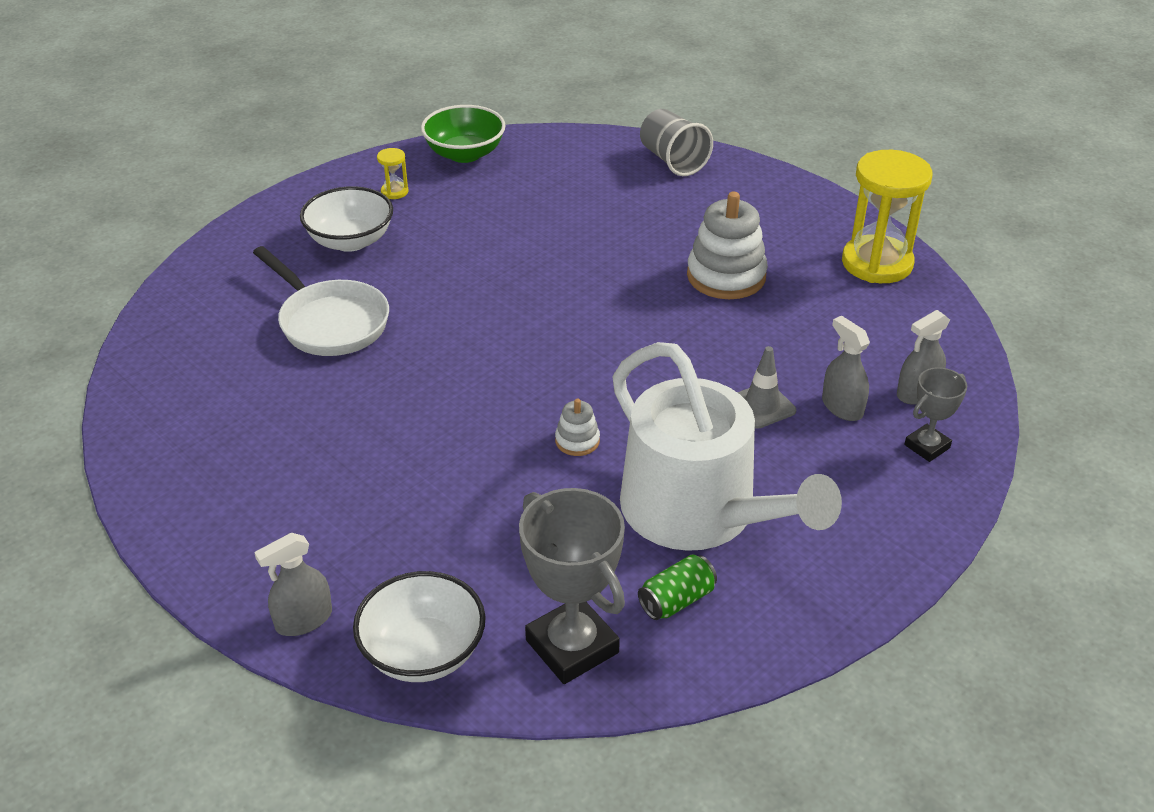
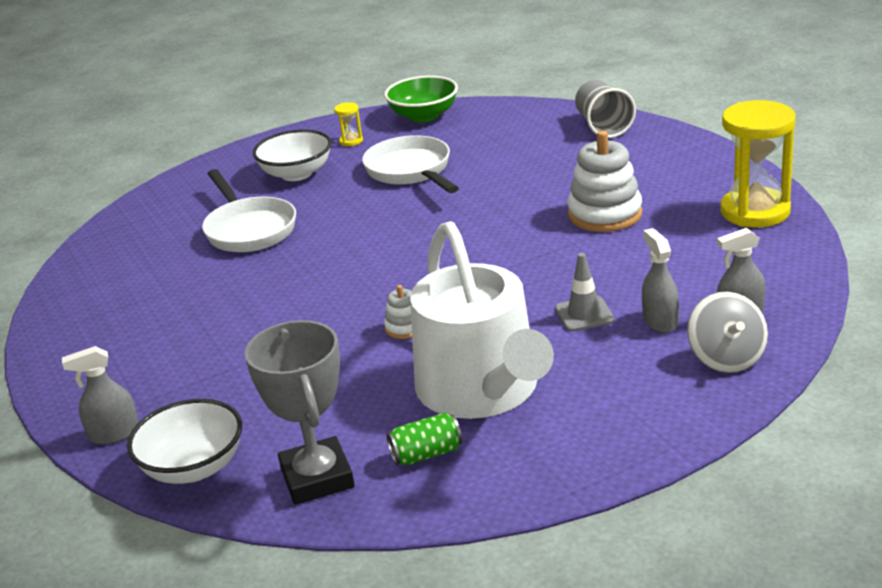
camera: 20 degrees right, 10 degrees down
grey trophy [904,367,967,462] -> grey spinning top [687,291,768,373]
none -> white pan [362,135,459,193]

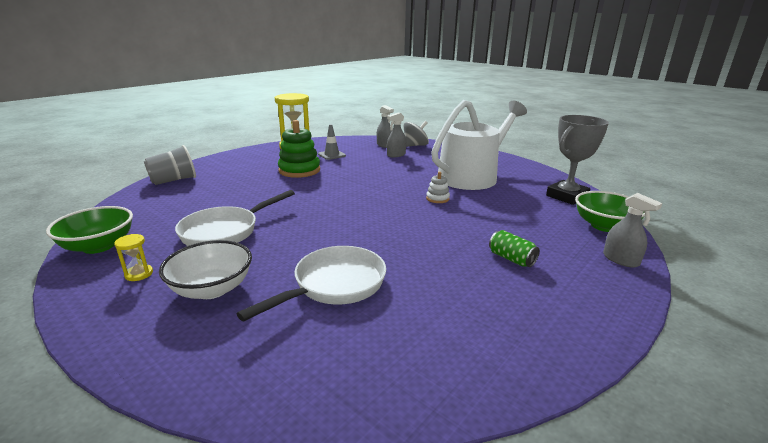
camera: 115 degrees left, 5 degrees down
white bowl [127,399,242,484] -> green bowl [575,191,645,232]
green can [387,413,462,465] -> green can moved to [489,230,540,267]
grey traffic cone [555,253,614,331] -> grey traffic cone moved to [318,124,346,160]
white stacking toy [567,131,642,232] -> green stacking toy [278,120,320,178]

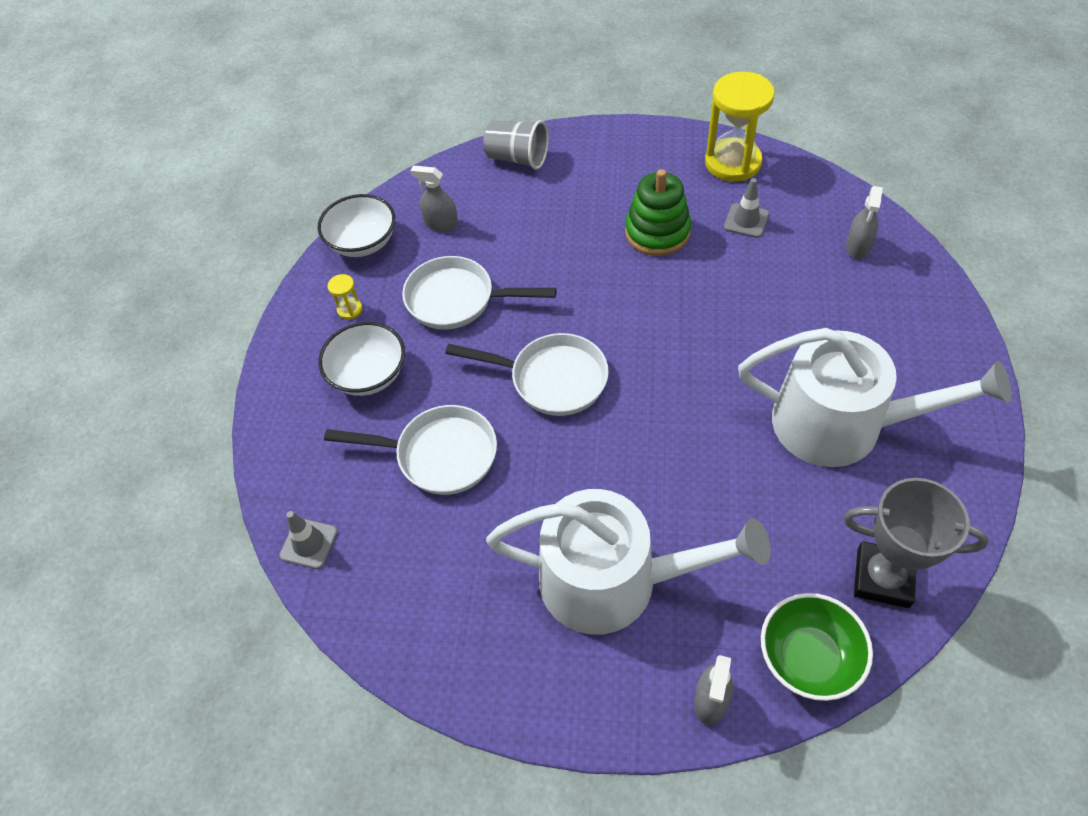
camera: 60 degrees right, 30 degrees up
green bowl [46,206,133,254] -> white bowl [317,194,395,257]
grey spray bottle [387,112,406,157] -> grey spray bottle moved to [410,165,458,232]
grey spinning top [404,121,429,147] -> none
white stacking toy [426,172,450,203] -> none
green can [489,230,540,267] -> white watering can [486,489,771,635]
none -> grey traffic cone [279,511,338,569]
none -> white pan [445,333,609,416]

